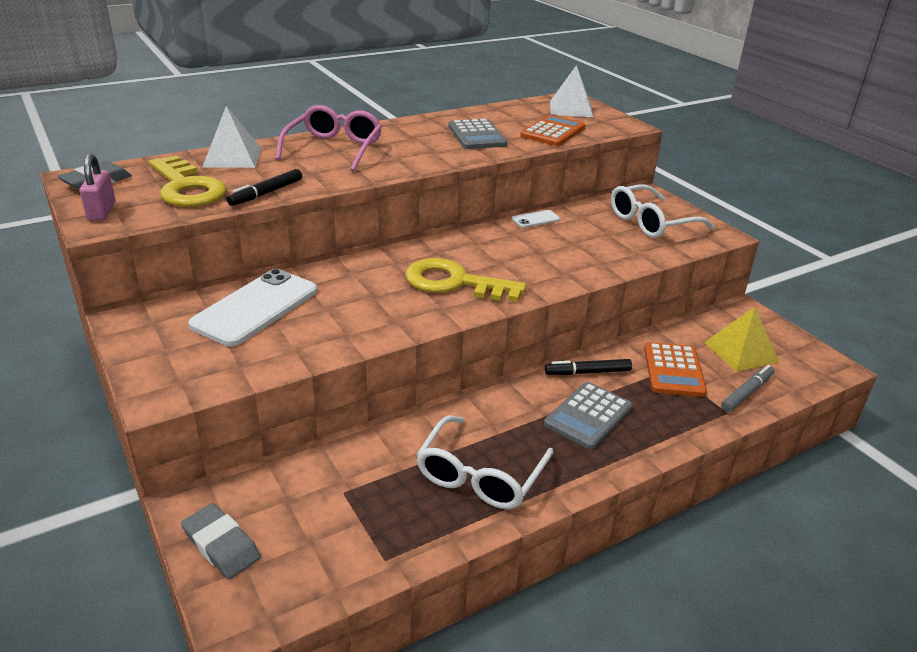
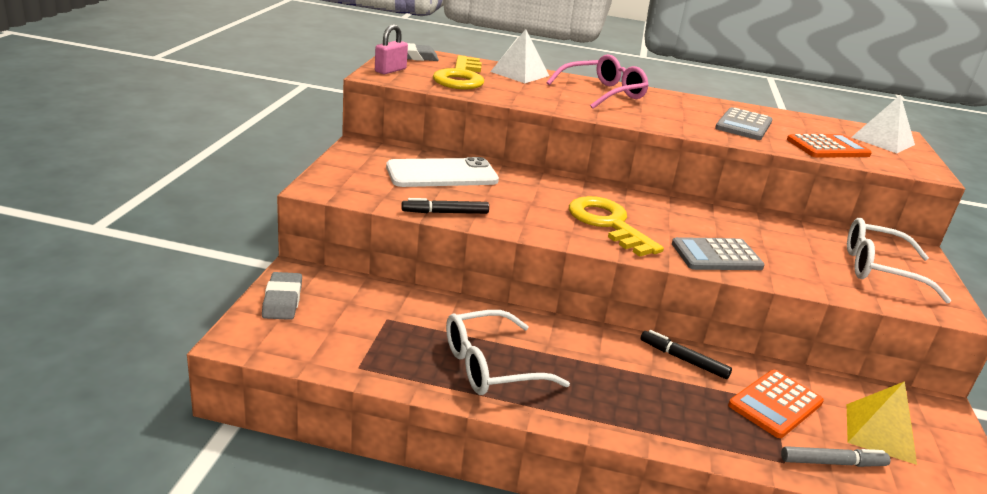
camera: 40 degrees right, 5 degrees down
black marker [227,169,302,206] -> black marker moved to [401,198,489,214]
white phone [512,210,560,228] -> none
grey calculator [544,382,633,450] -> grey calculator moved to [672,237,765,270]

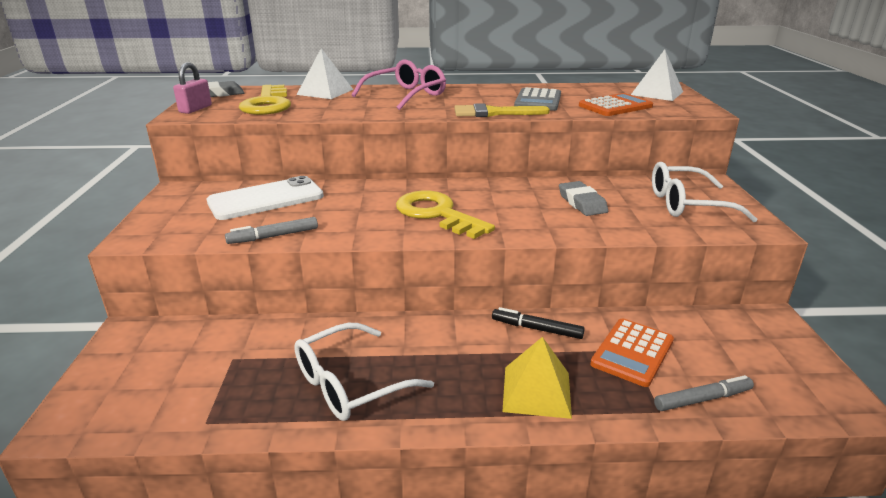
camera: 10 degrees left, 0 degrees up
grey eraser [262,272,302,320] -> grey eraser moved to [559,181,608,216]
black marker [401,198,489,214] -> grey marker [225,217,318,244]
grey calculator [672,237,765,270] -> none
yellow pyramid [847,381,917,465] -> yellow pyramid moved to [502,337,572,419]
none -> yellow brush [454,104,550,117]

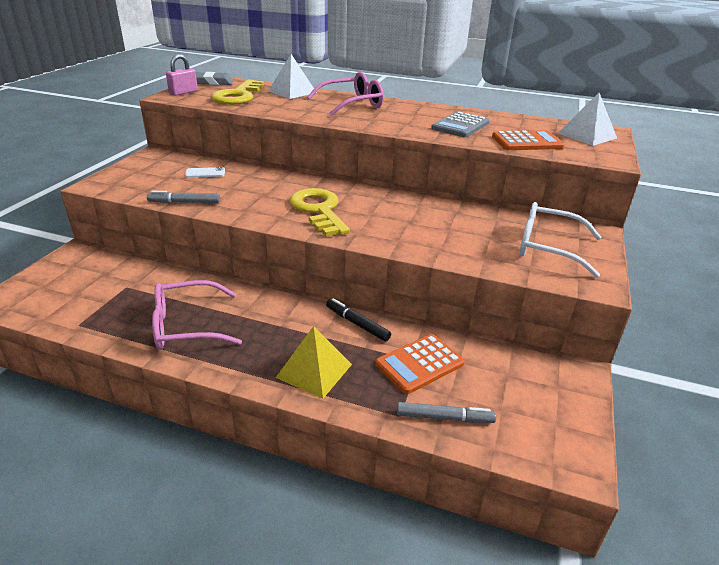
camera: 20 degrees right, 5 degrees up
white phone [207,176,324,220] -> white phone [185,167,225,178], size x0.45
white glasses [294,323,434,421] -> pink glasses [152,280,242,349]
yellow brush [454,104,550,117] -> none
grey eraser [559,181,608,216] -> none

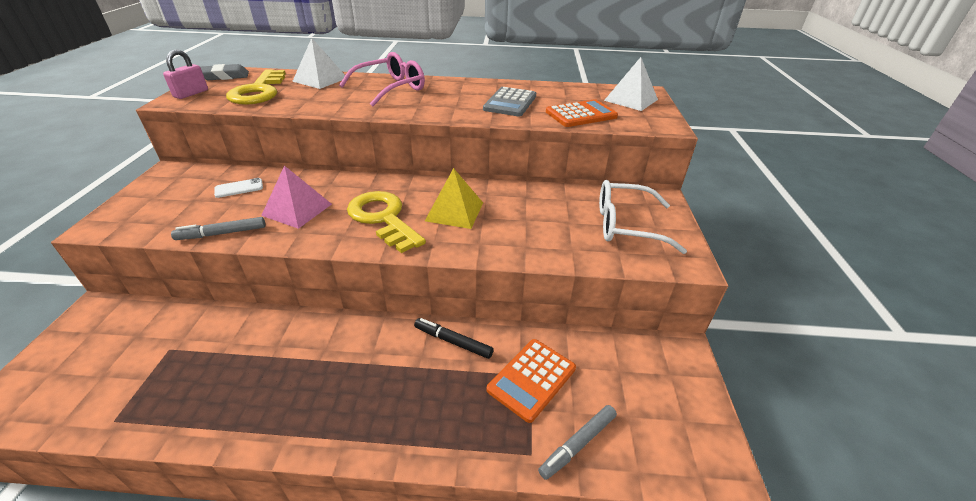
camera: 15 degrees left, 5 degrees up
pink glasses [152,280,242,349] -> none
yellow pyramid [276,326,352,399] -> yellow pyramid moved to [425,168,483,229]
grey marker [397,402,496,423] -> grey marker turned 150 degrees clockwise [538,405,617,480]
none -> pink pyramid [261,166,332,229]

